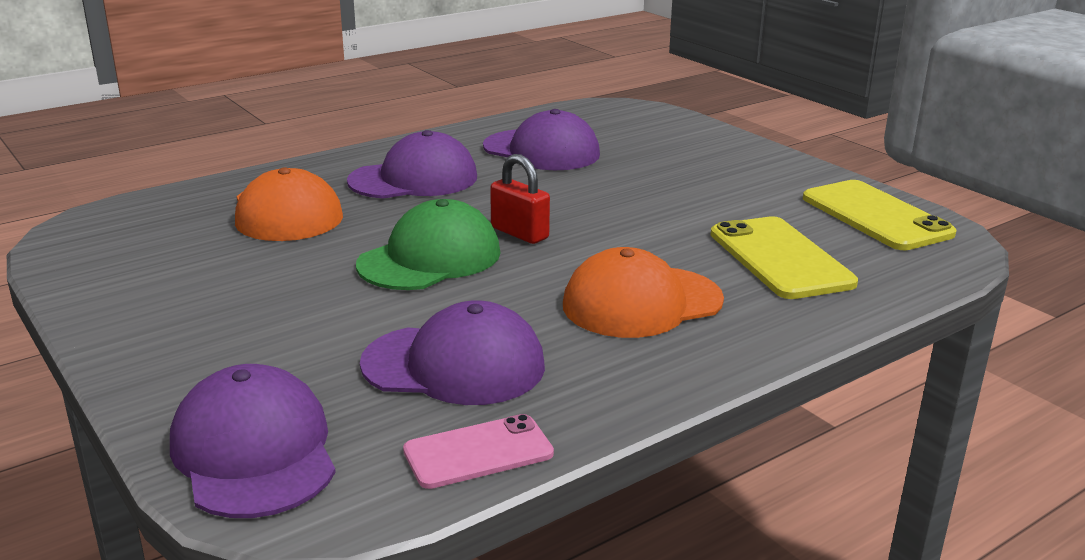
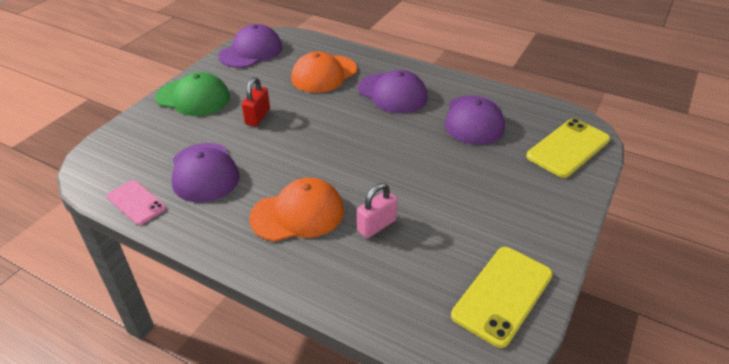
camera: 65 degrees right, 15 degrees up
purple cap [170,364,336,518] -> purple cap moved to [218,24,282,68]
green cap [356,199,501,290] -> green cap moved to [156,72,230,116]
red padlock [490,154,550,244] -> red padlock moved to [242,77,270,126]
orange cap [563,247,724,338] -> orange cap turned 120 degrees clockwise [249,178,344,242]
yellow phone [710,216,858,299] -> yellow phone moved to [526,118,610,178]
none -> pink padlock [357,183,397,238]

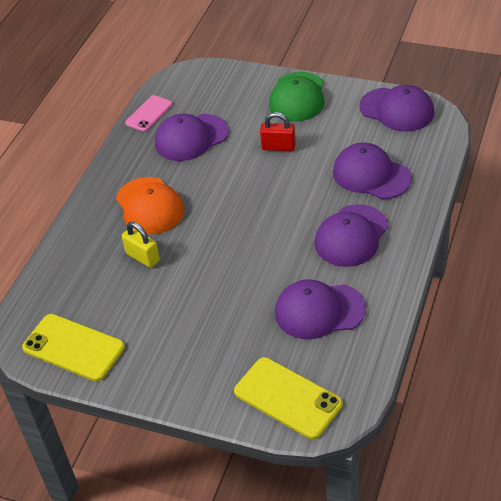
camera: 85 degrees right, 5 degrees up
orange cap [291,52,357,93] -> purple cap [333,143,412,199]
pink padlock [357,183,397,238] -> yellow padlock [122,222,160,268]

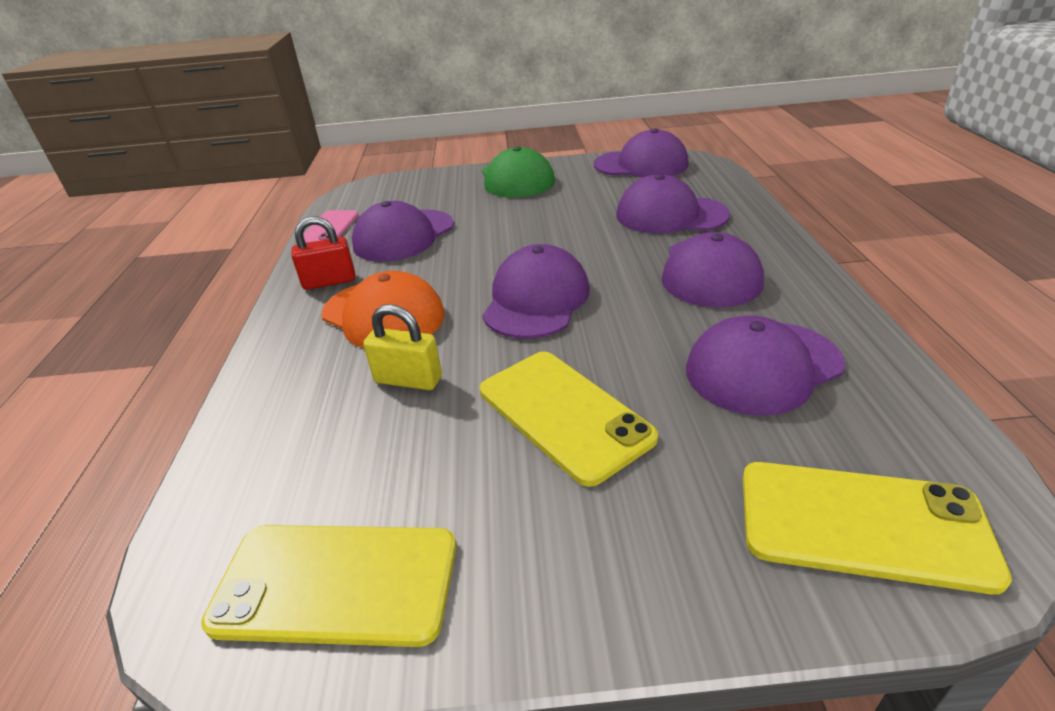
camera: 25 degrees left, 10 degrees down
red padlock [260,112,296,151] -> red padlock moved to [291,216,355,290]
none -> yellow phone [480,352,658,487]
none -> purple cap [482,244,590,339]

